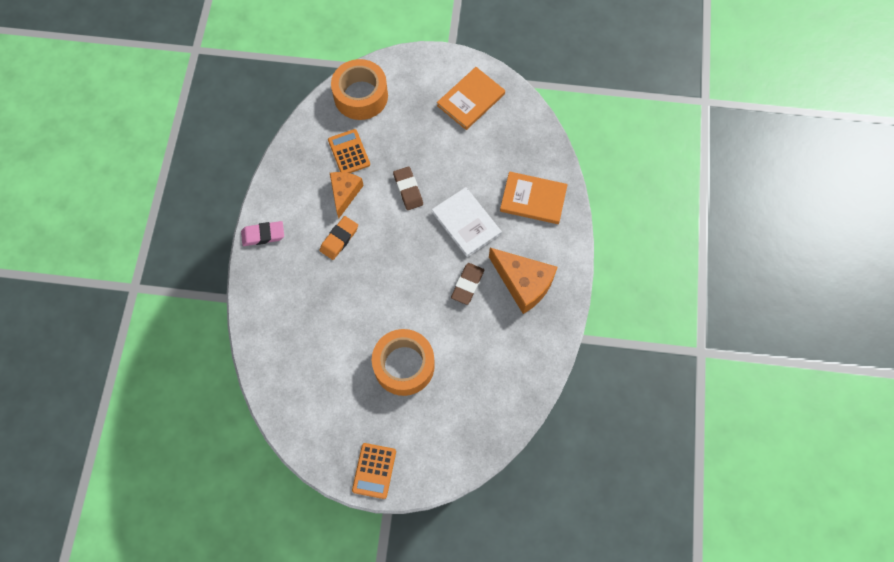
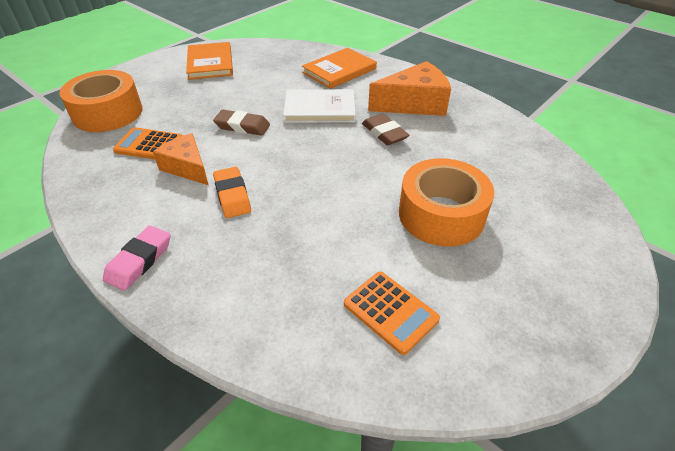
camera: 55 degrees left, 25 degrees down
orange calculator [352,443,396,499] -> orange calculator moved to [344,272,440,355]

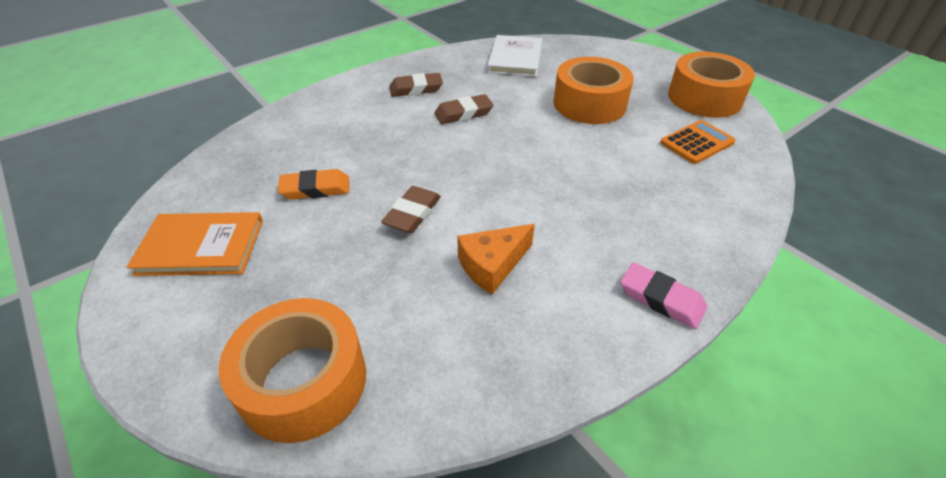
camera: 80 degrees left, 0 degrees up
orange calculator [113,127,182,159] -> none
orange eraser [213,167,251,218] -> orange eraser moved to [278,169,349,200]
white book [283,89,356,123] -> white book moved to [487,35,542,77]
orange book [302,48,377,89] -> none
orange cheese [368,61,451,116] -> brown eraser [389,73,443,97]
none -> orange tape [668,52,755,118]

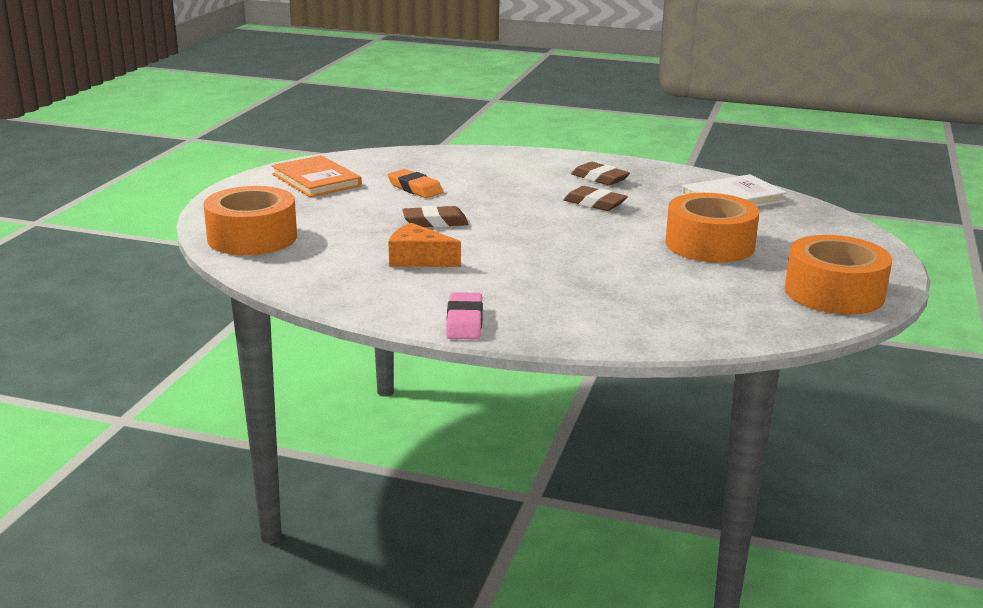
camera: 55 degrees right, 20 degrees down
orange calculator [660,120,735,164] -> none

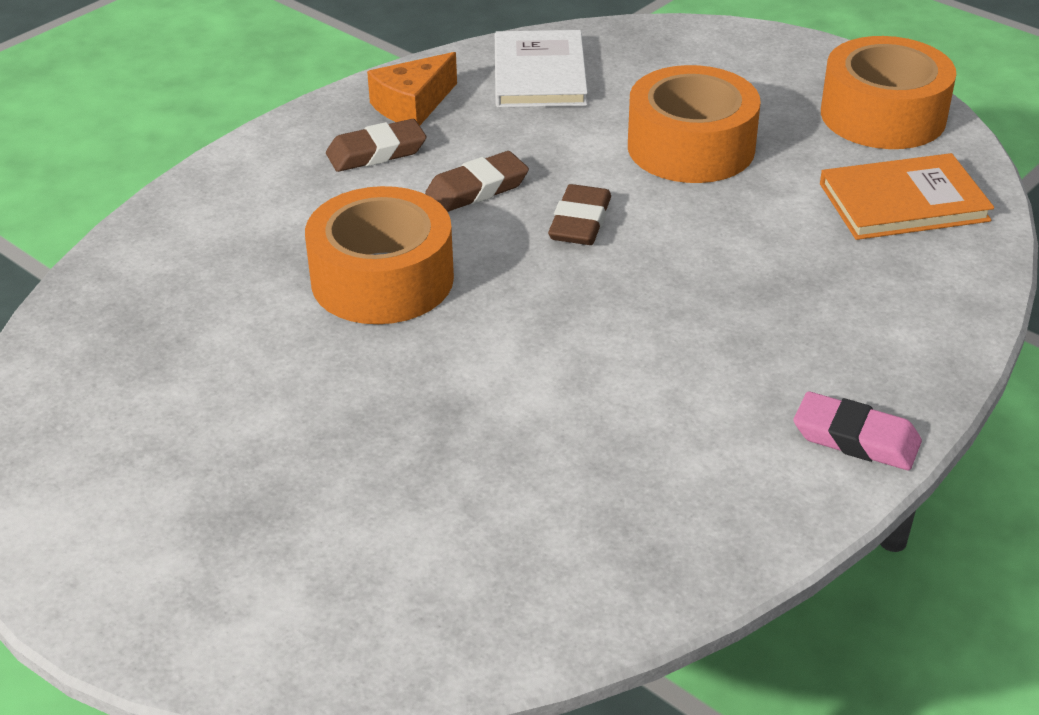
camera: 65 degrees left, 15 degrees up
orange tape [203,186,297,255] -> orange tape moved to [305,186,454,324]
orange book [271,155,362,197] -> orange book moved to [820,153,994,240]
orange eraser [388,169,444,198] -> none
orange cheese [388,223,461,267] -> orange cheese moved to [367,52,457,126]
brown eraser [402,206,468,228] -> brown eraser moved to [548,184,611,245]

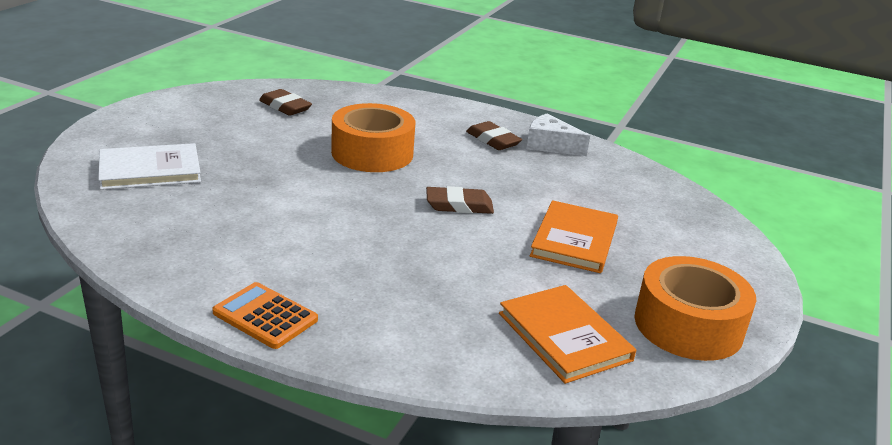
camera: 70 degrees right, 10 degrees down
orange cheese [367,52,457,126] -> white cheese [526,114,590,156]
brown eraser [425,151,529,212] -> brown eraser moved to [259,89,312,116]
white book [495,30,588,108] -> white book moved to [98,143,201,190]
orange tape [628,65,761,183] -> orange book [530,200,618,273]
pink eraser [794,391,922,470] -> orange calculator [212,282,318,349]

